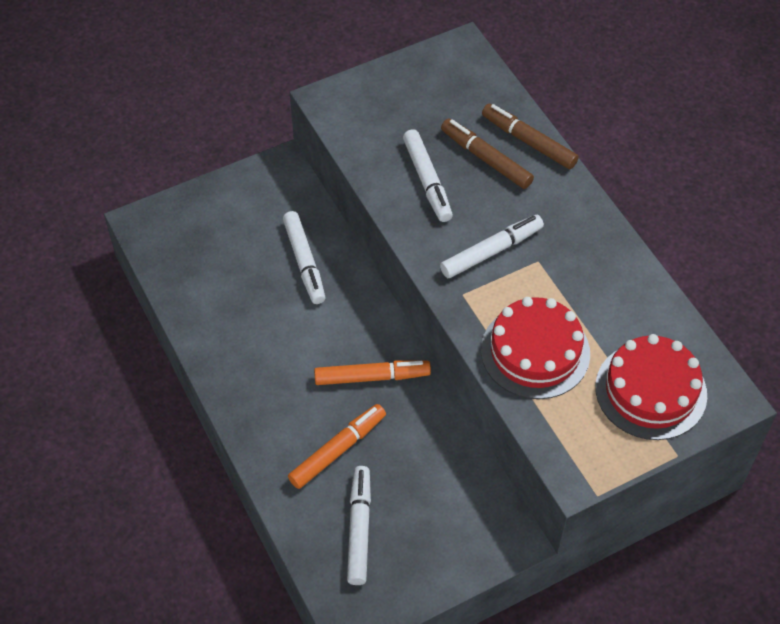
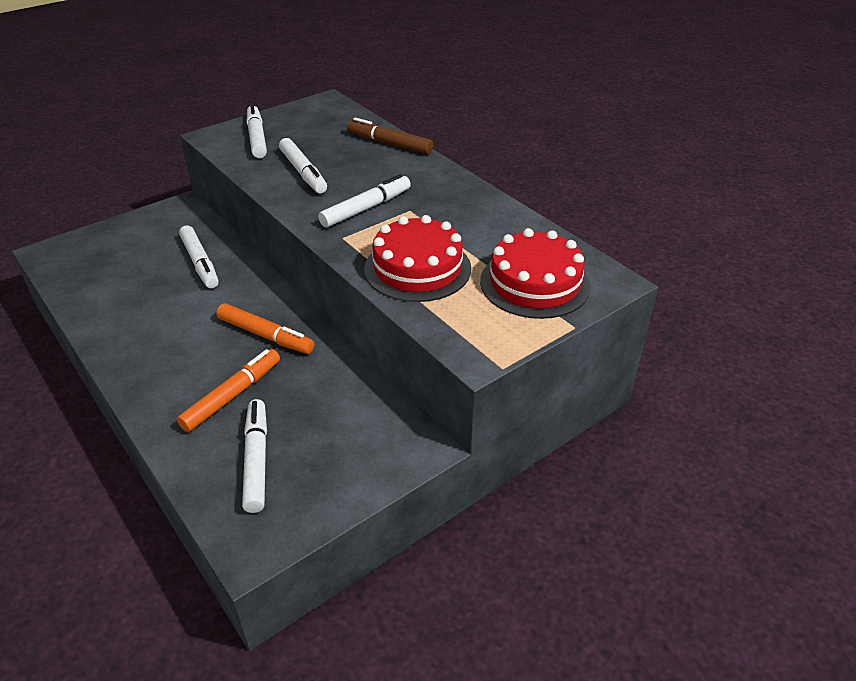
camera: 10 degrees left, 15 degrees down
orange marker [314,361,431,385] -> orange marker turned 45 degrees clockwise [216,303,314,354]
brown marker [441,118,534,189] -> none
none -> white marker [247,104,267,158]

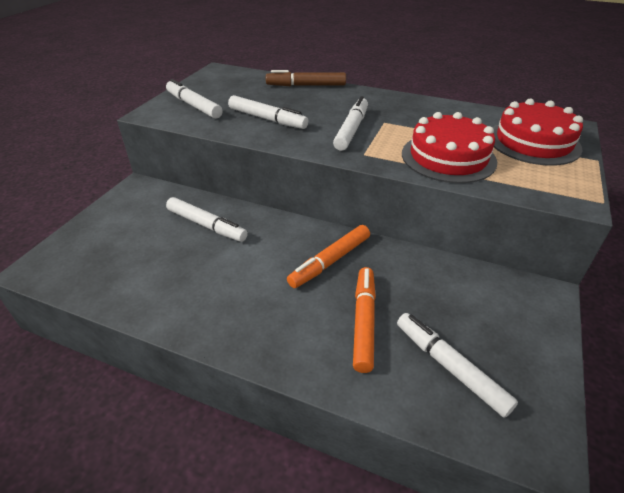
camera: 30 degrees left, 0 degrees up
orange marker [216,303,314,354] -> orange marker turned 135 degrees clockwise [287,225,370,288]

